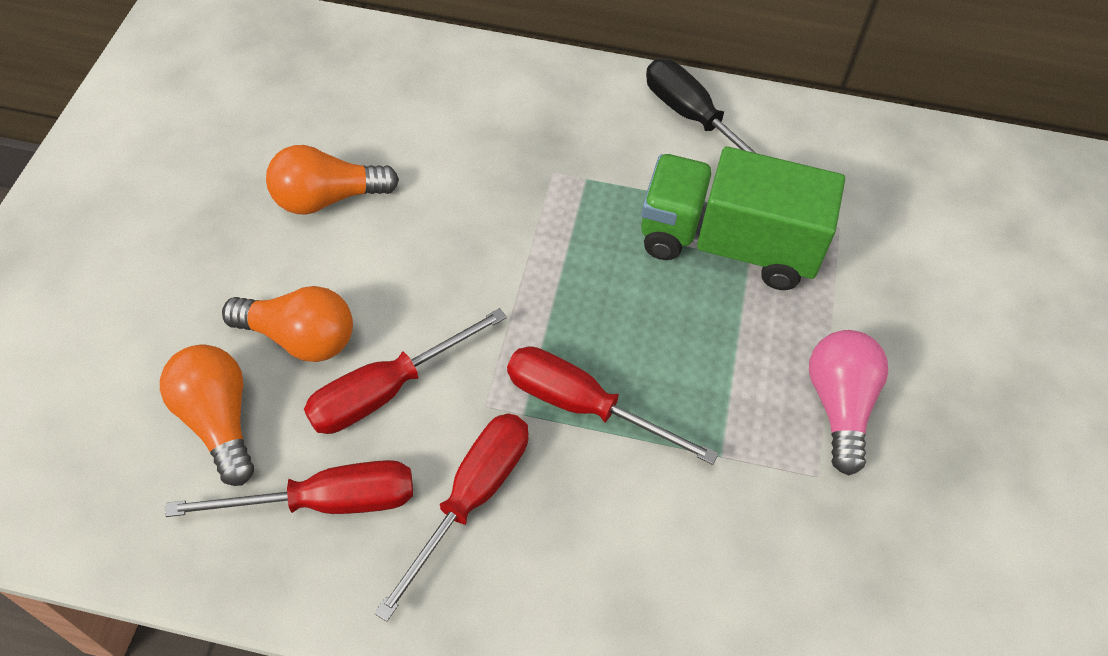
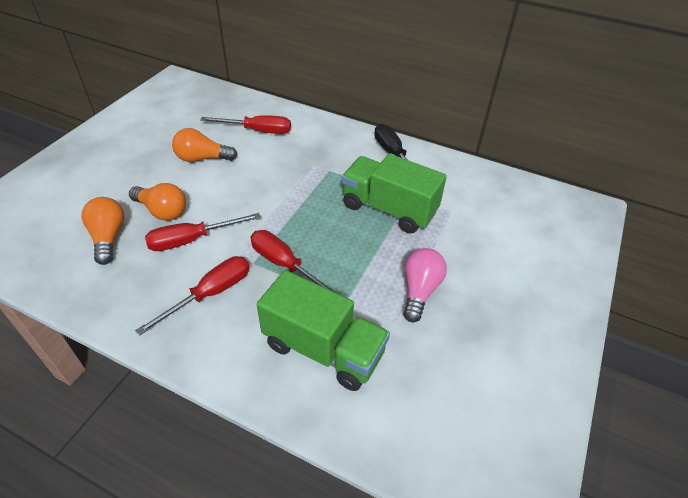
camera: 15 degrees right, 10 degrees down
red screwdriver [165,460,413,517] -> red screwdriver moved to [200,115,291,134]
none -> green truck [257,270,390,391]

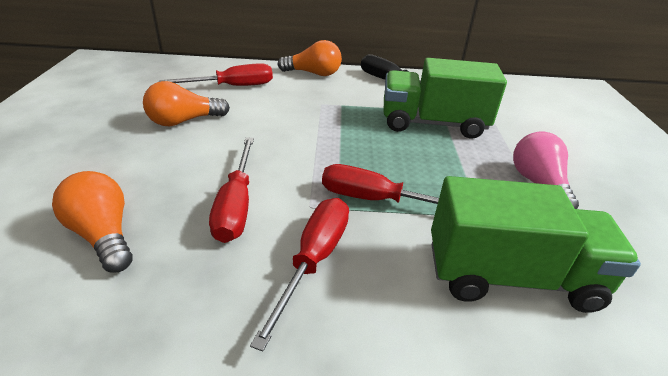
camera: 25 degrees left, 10 degrees down
orange light bulb [129,183,186,221] -> orange light bulb moved to [278,40,342,76]
red screwdriver [145,213,261,251] -> red screwdriver turned 45 degrees counterclockwise [209,138,254,243]

